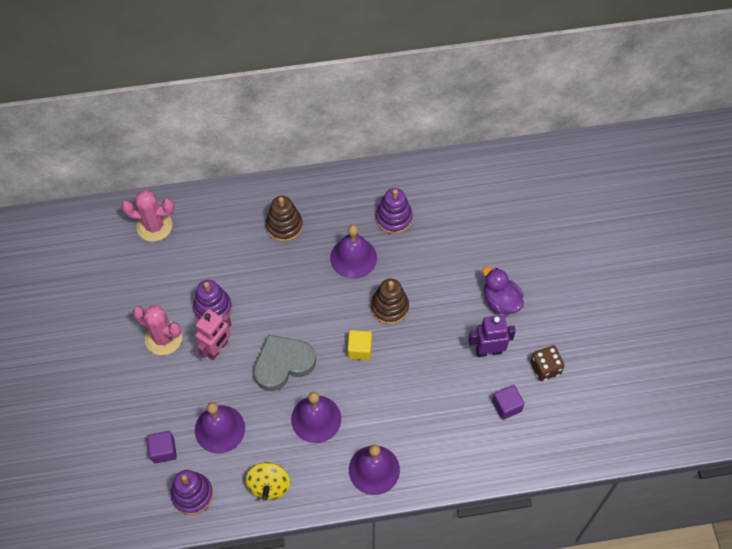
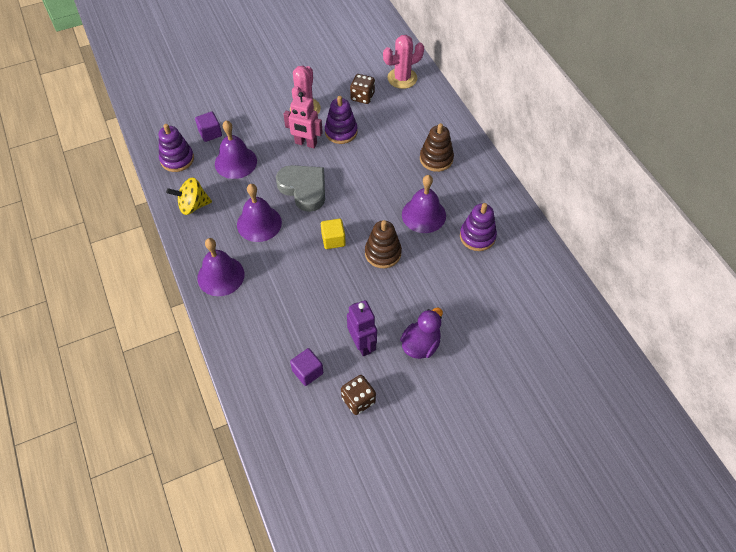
camera: 75 degrees right, 5 degrees down
pink cactus [121,190,174,242] -> pink cactus turned 75 degrees clockwise [383,35,424,89]
none -> brown dice [350,74,375,104]

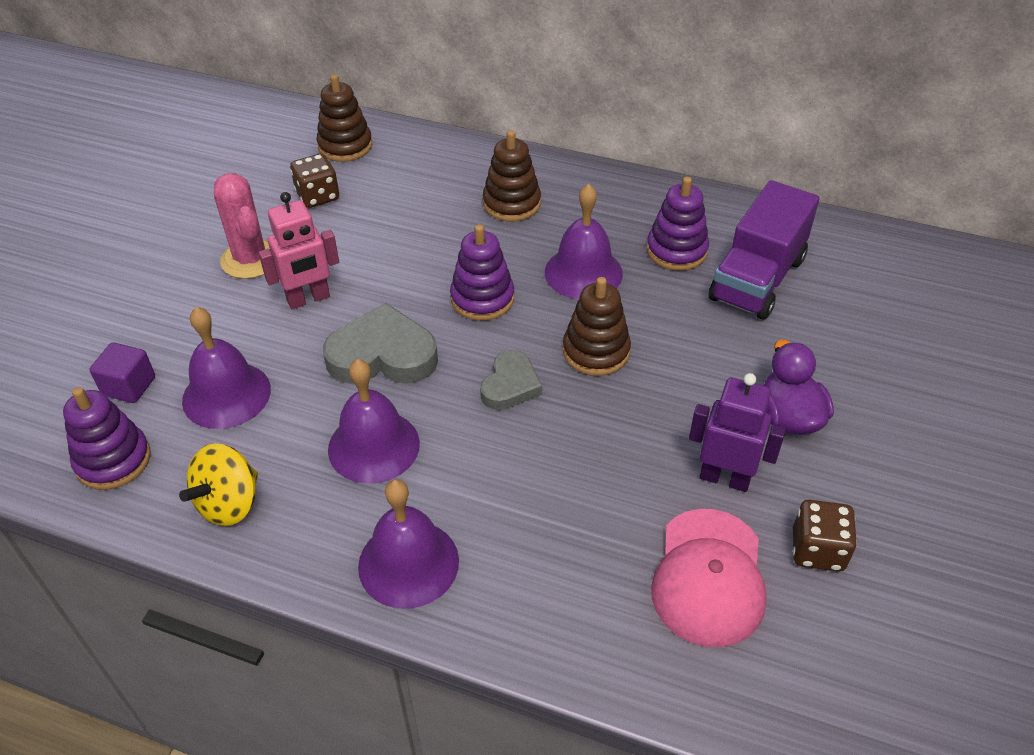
camera: 45 degrees left, 10 degrees down
purple cube [290,348,323,386] -> pink cap [651,509,767,647]
yellow cube [321,218,346,249] -> grey heart [480,350,542,410]
purple stacking toy [325,96,357,144] -> purple stacking toy moved to [450,224,514,321]
pink cactus [383,35,424,89] -> brown stacking toy [317,74,372,162]
none -> purple truck [708,180,819,320]

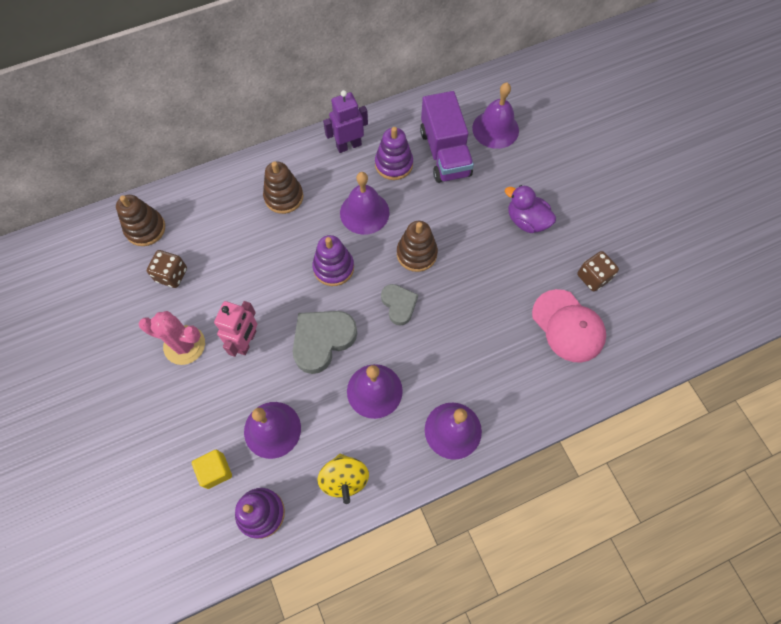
camera: 45 degrees left, 20 degrees up
purple cube [90,342,155,403] -> yellow cube [192,450,232,489]
purple robot [689,373,786,492] -> purple robot moved to [323,90,368,153]
none -> purple bell [472,83,519,149]

